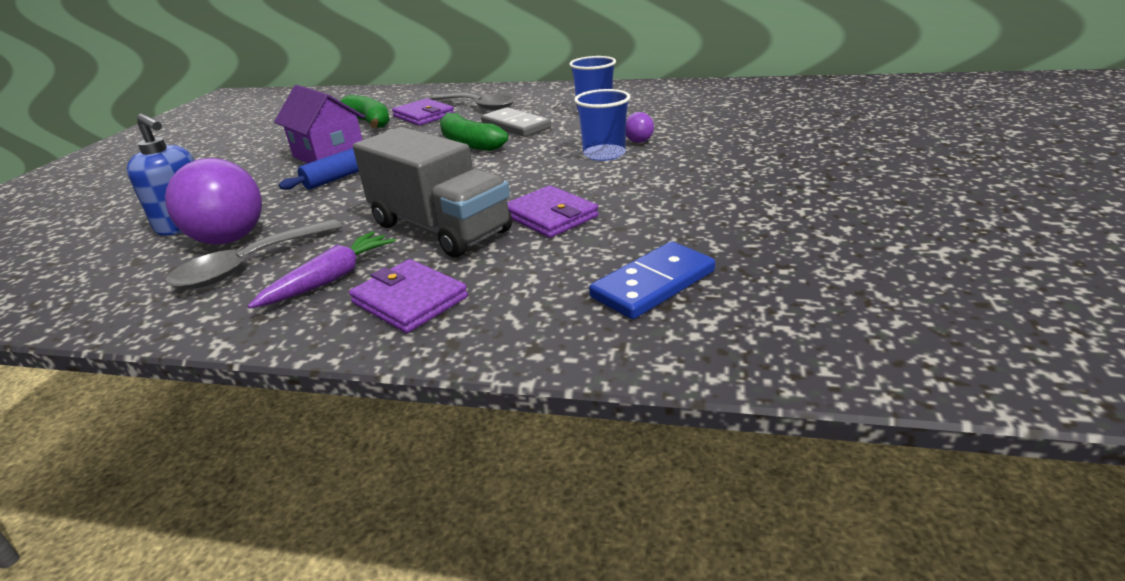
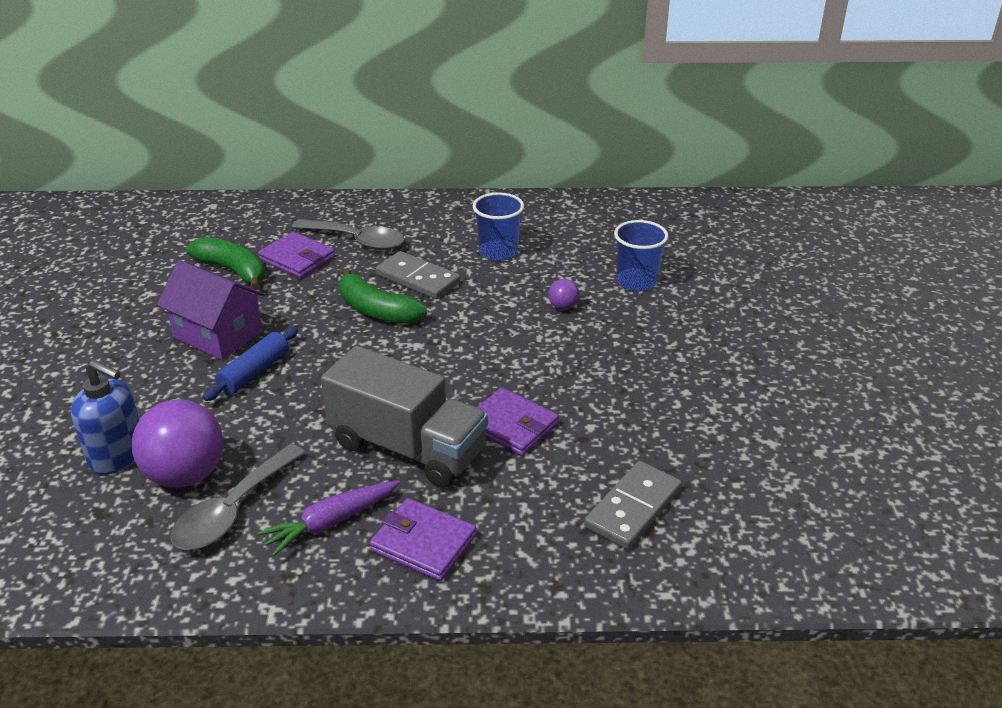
camera: 15 degrees left, 5 degrees up
purple carrot [248,231,396,309] -> purple carrot turned 150 degrees counterclockwise [257,480,400,557]
blue cup [574,89,630,161] -> blue cup moved to [614,220,668,291]
blue domino [589,241,715,319] -> grey domino [584,461,682,549]

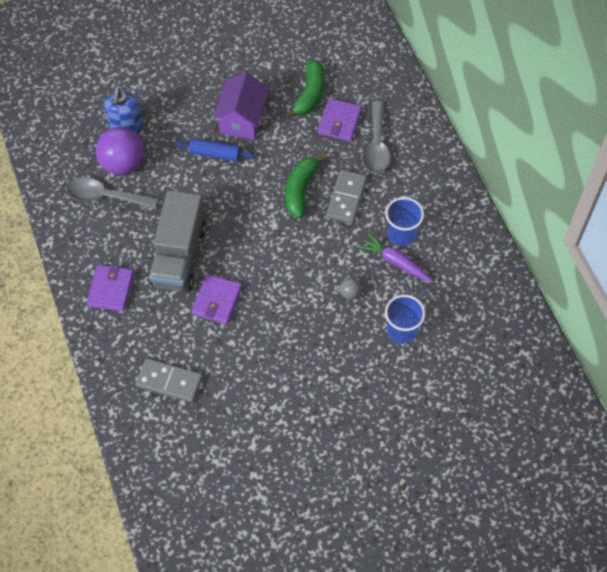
camera: 70 degrees right, 25 degrees up
purple carrot [257,480,400,557] -> purple carrot moved to [359,233,433,282]
purple ball [548,279,579,310] -> grey ball [340,278,362,300]

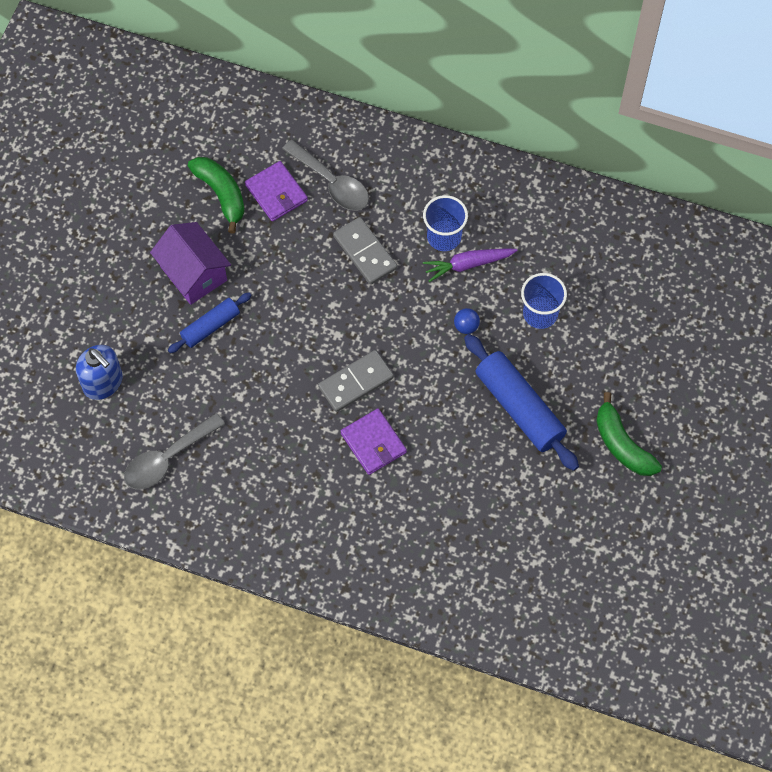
camera: 50 degrees left, 5 degrees up
purple wallet [87,265,134,312] -> none
purple ball [96,127,144,175] -> none
grey domino [136,358,203,403] -> grey domino moved to [318,350,394,412]
grey truck [149,191,206,292] -> none
green banana [286,154,326,218] -> green banana moved to [596,392,662,476]
grey ball [340,278,362,300] -> blue ball [454,308,480,334]
none -> blue rolling pin [464,334,579,471]

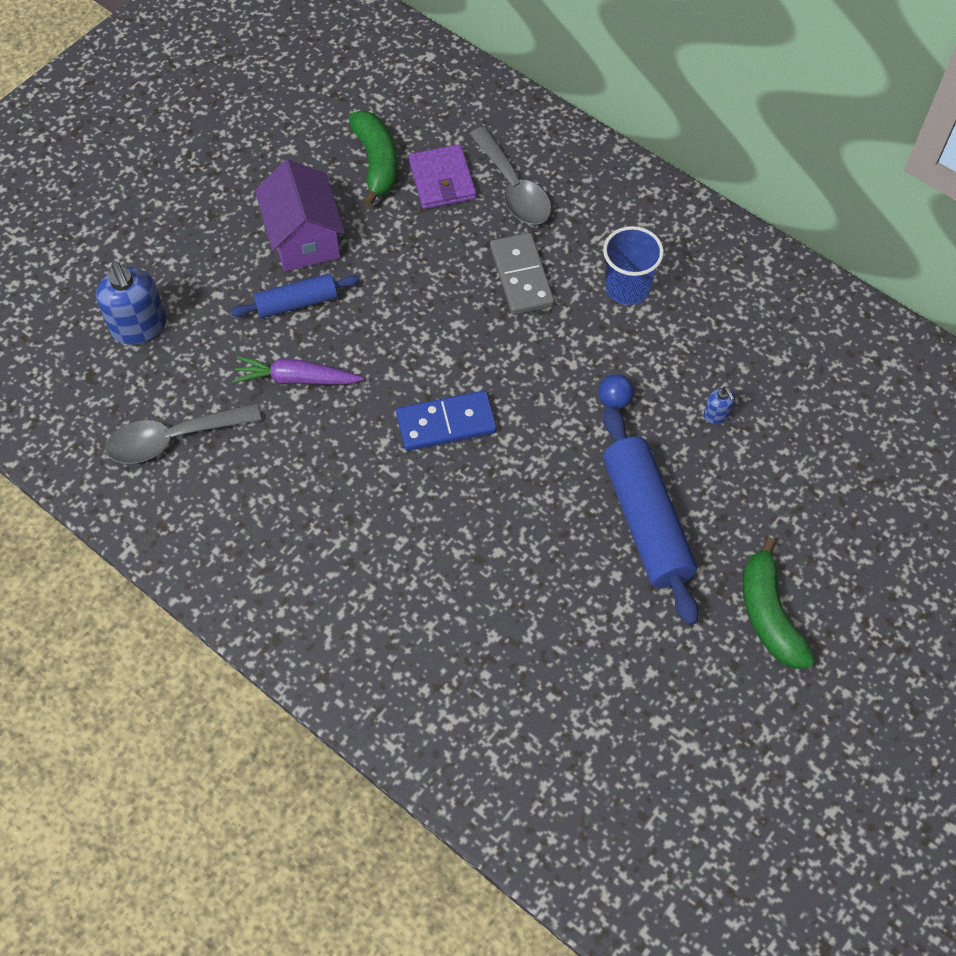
camera: 20 degrees right, 5 degrees down
grey domino [318,350,394,412] -> blue domino [396,390,497,451]
purple wallet [341,408,407,475] -> none
purple carrot [423,248,518,282] -> purple carrot moved to [233,356,364,385]
blue cup [521,273,567,329] -> blue soap dispenser [704,387,735,424]

